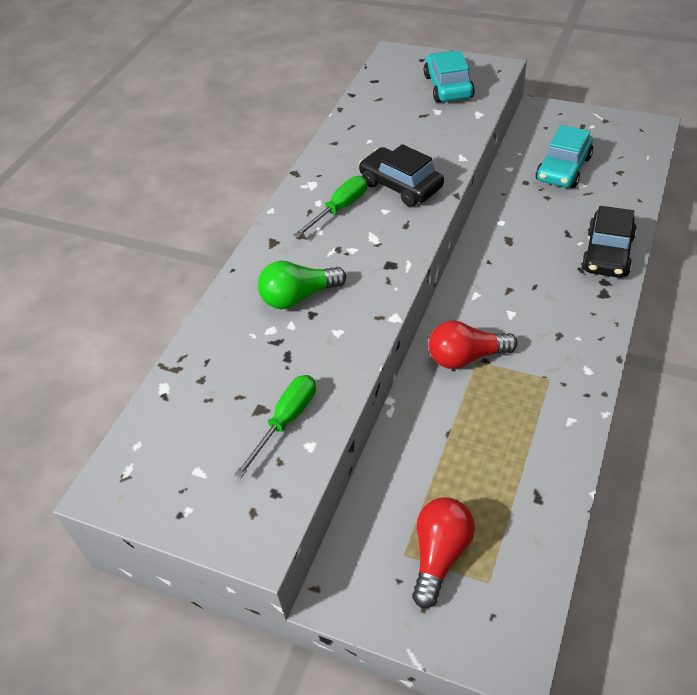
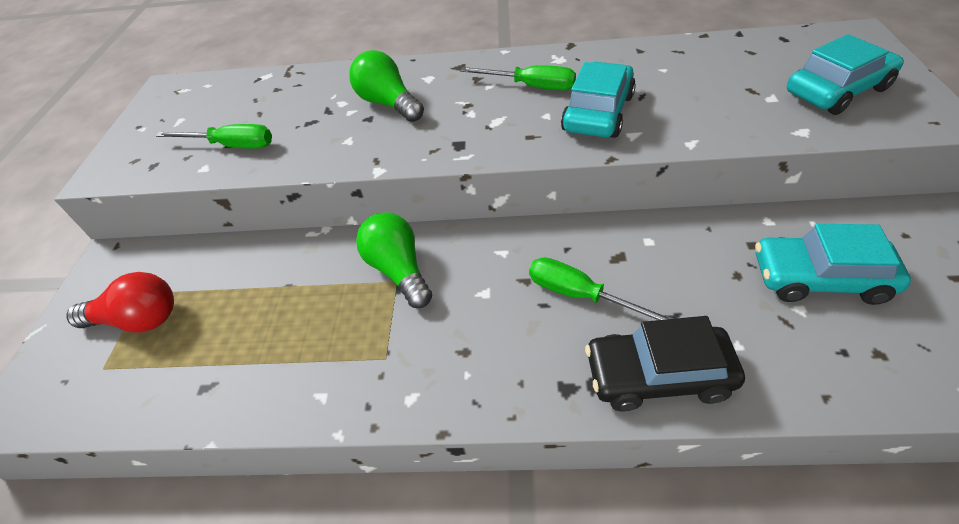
camera: 70 degrees right, 0 degrees up
black car [359,144,444,207] -> turquoise car [561,62,636,138]
red light bulb [429,321,517,369] -> green light bulb [356,212,432,308]
none -> green screwdriver [529,257,674,320]

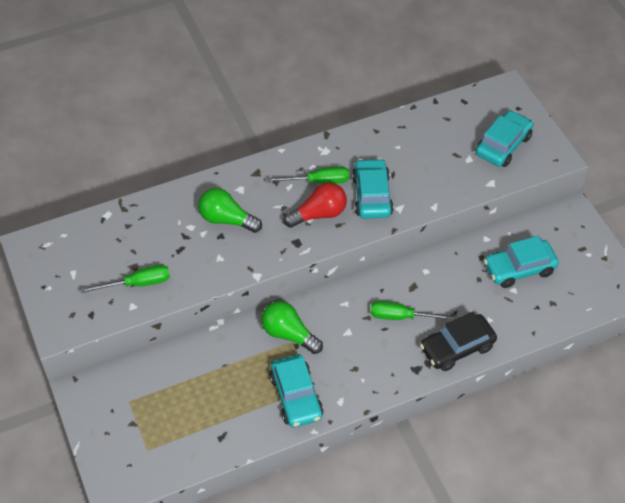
camera: 30 degrees left, 5 degrees up
red light bulb [66,272,174,332] -> red light bulb moved to [283,182,347,228]
none -> turquoise car [269,354,323,427]

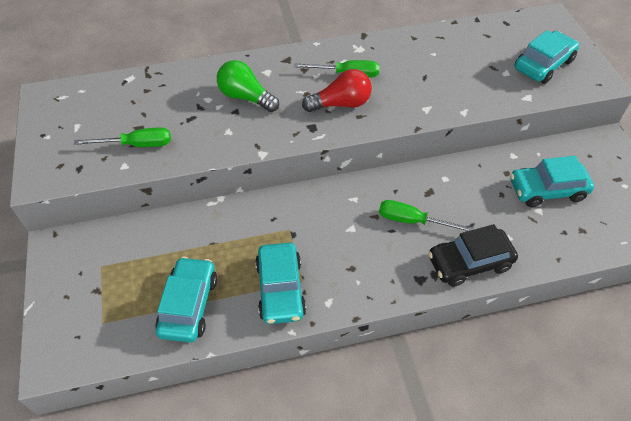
camera: 10 degrees right, 0 degrees up
green light bulb [261,301,323,354] -> none
turquoise car [352,158,394,219] -> turquoise car moved to [155,256,217,342]

